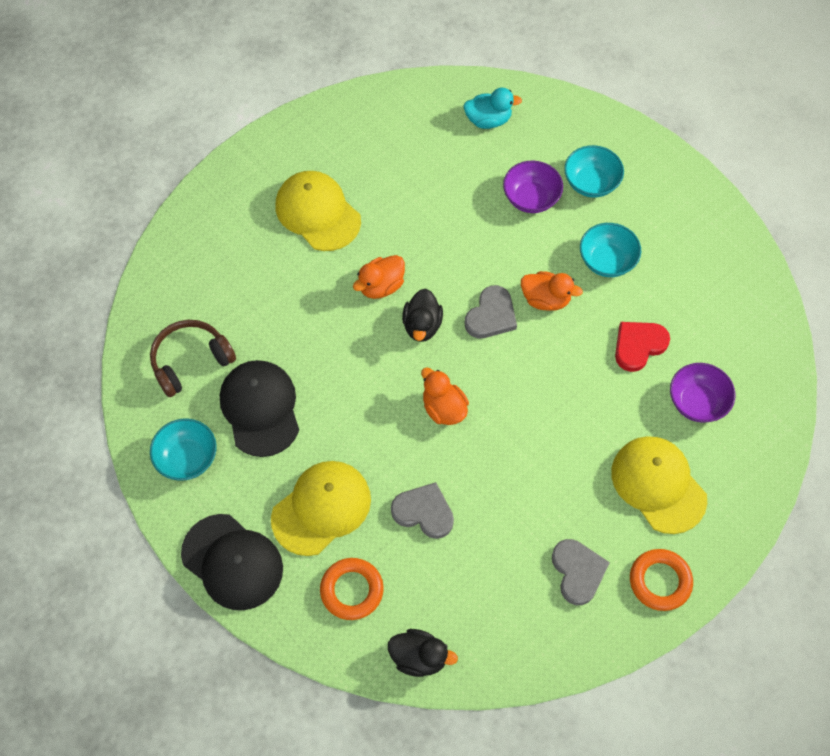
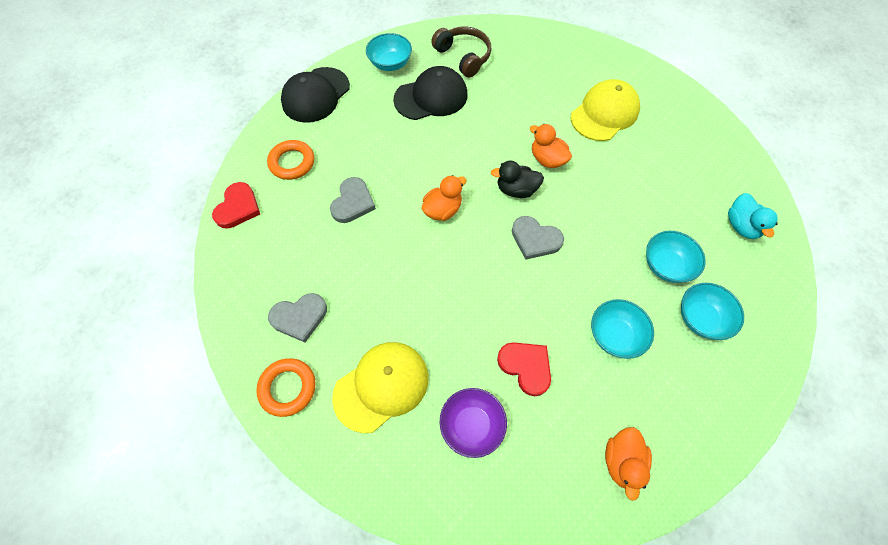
camera: 85 degrees right, 0 degrees up
yellow cap [271,461,371,556] -> none
black duck [388,629,458,677] -> red heart [212,182,260,229]
purple bowl [503,161,563,213] -> turquoise bowl [646,231,706,283]
orange duck [521,271,583,311] -> orange duck moved to [605,427,652,501]

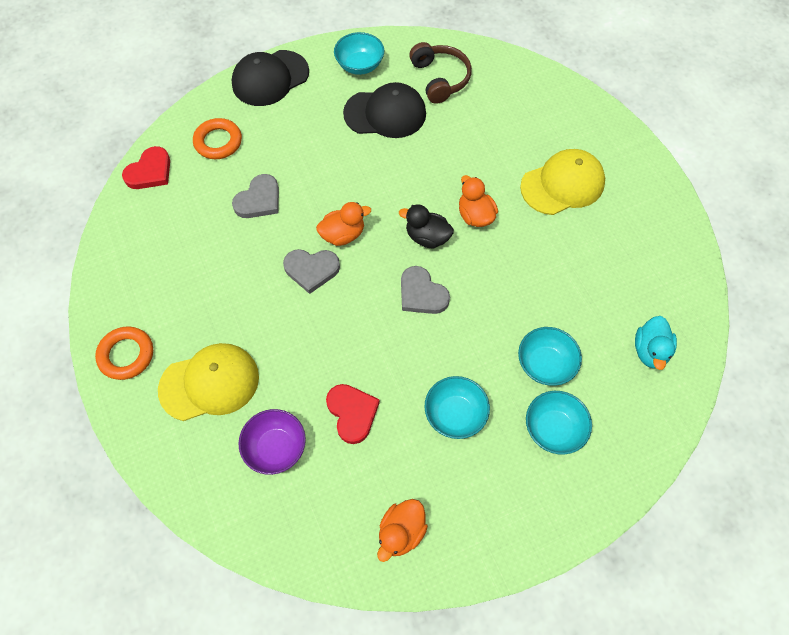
camera: 20 degrees right, 0 degrees up
grey heart [268,293,327,342] -> grey heart moved to [283,249,340,294]

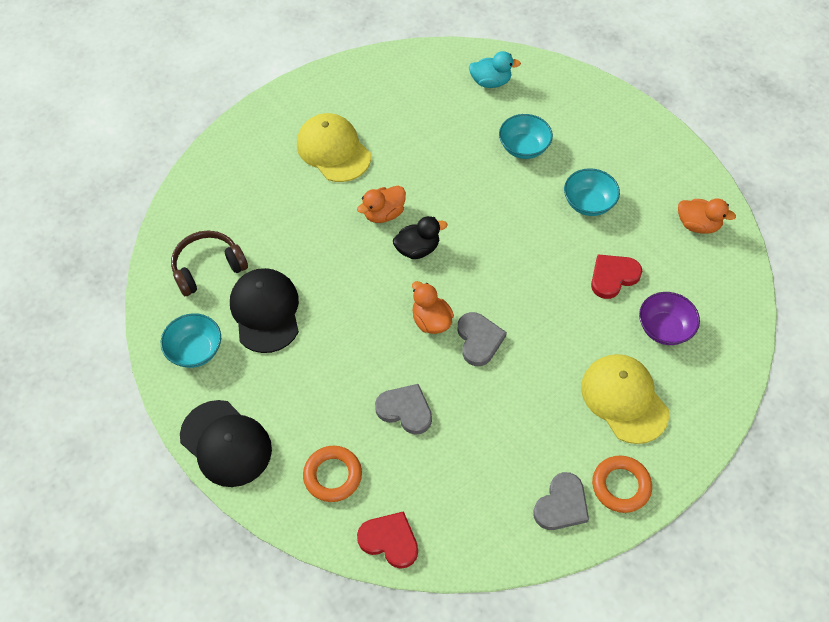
camera: 100 degrees left, 5 degrees down
black duck [399,204,454,249] -> black duck turned 120 degrees counterclockwise [393,216,447,259]
grey heart [401,266,450,314] -> grey heart moved to [533,472,589,530]
turquoise bowl [526,391,592,455] -> none

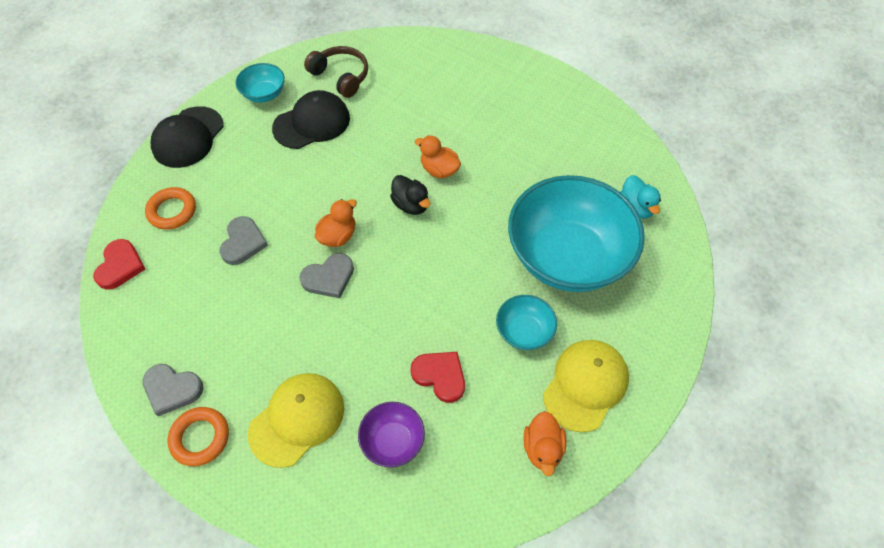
camera: 70 degrees right, 0 degrees up
yellow cap [297,113,371,182] -> yellow cap moved to [543,340,629,432]
turquoise bowl [499,114,553,159] -> turquoise bowl [508,175,645,292], size x2.28

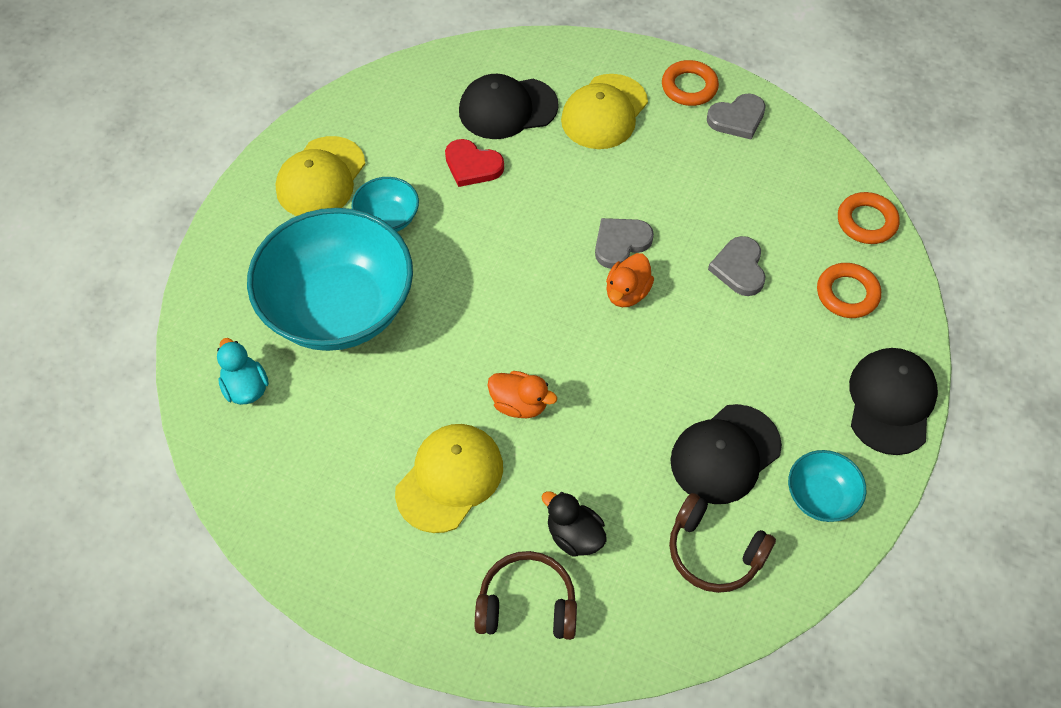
camera: 170 degrees right, 0 degrees up
red heart [93,239,145,290] -> orange ring [838,192,900,244]
grey heart [142,364,204,416] -> grey heart turned 150 degrees clockwise [707,94,766,140]
purple bowl [358,402,425,467] -> black cap [459,74,559,139]
black duck [390,175,430,215] -> black duck moved to [542,491,607,557]
orange duck [523,411,566,476] -> none
none -> yellow cap [395,424,503,533]
none -> brown headphones [475,551,577,640]

